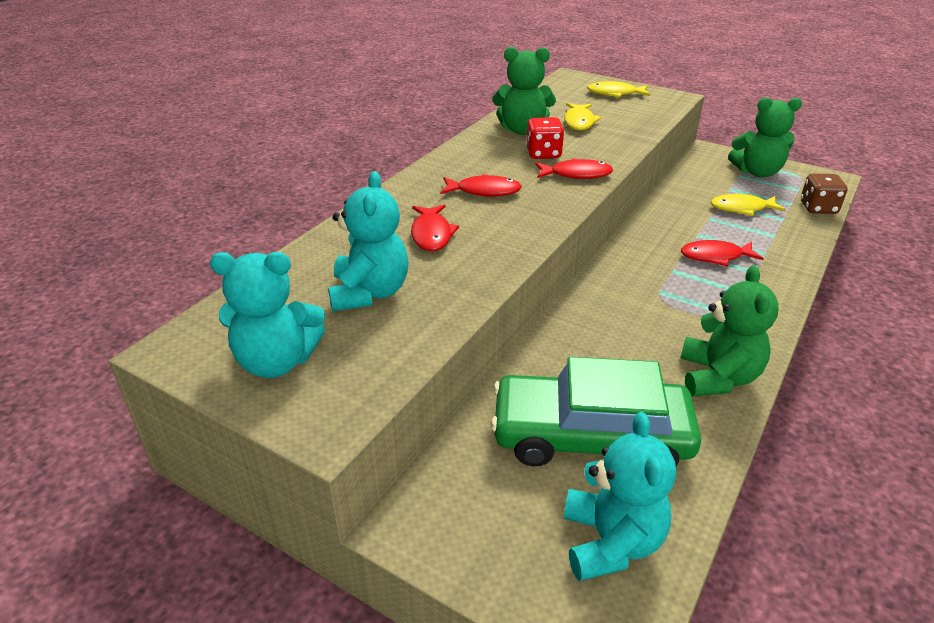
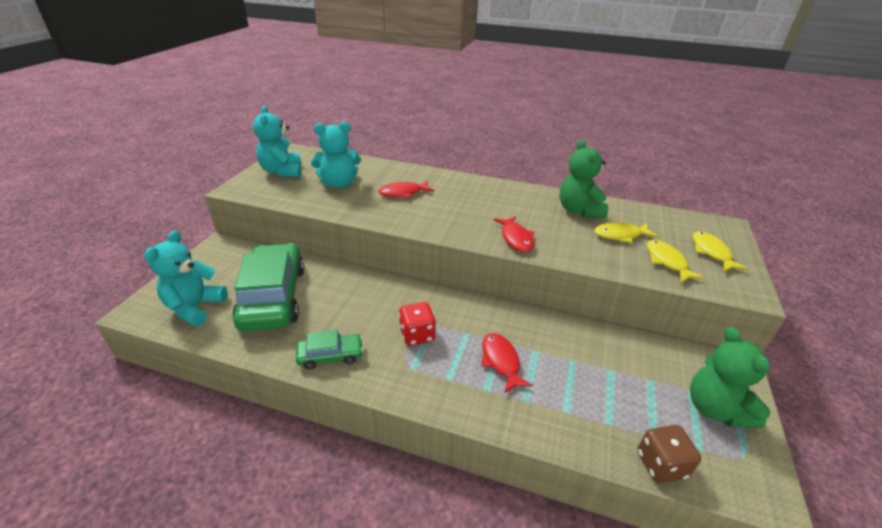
camera: 75 degrees right, 0 degrees up
red fish [440,174,522,196] -> none
red dice [526,117,564,159] -> red dice moved to [399,302,436,346]
turquoise teddy bear [564,412,676,581] -> turquoise teddy bear turned 120 degrees clockwise [144,231,228,326]
green teddy bear [680,265,779,397] -> green car [296,330,363,370]
yellow fish [711,194,786,216] -> yellow fish moved to [647,240,705,283]

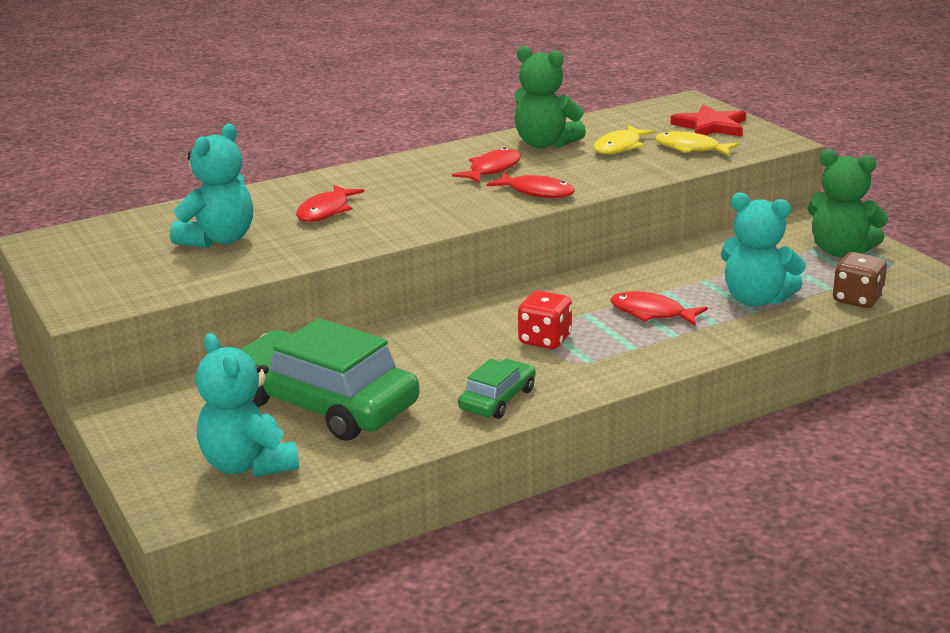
camera: 45 degrees left, 10 degrees down
turquoise teddy bear [253,106,302,177] -> turquoise teddy bear moved to [721,192,806,307]
yellow fish [692,231,749,272] -> red star [670,104,746,136]
none -> red fish [452,147,521,183]

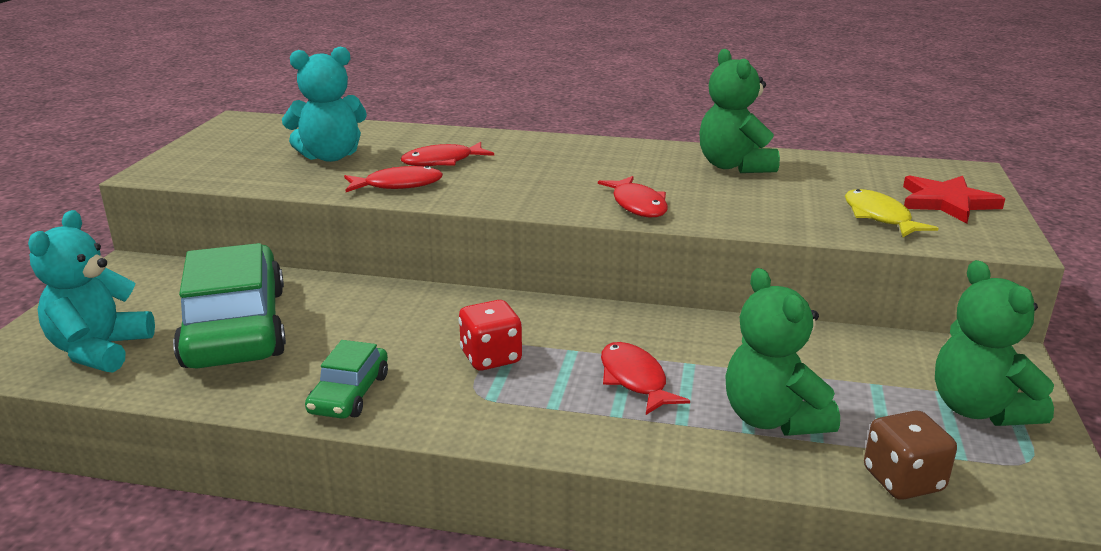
camera: 40 degrees right, 0 degrees up
red fish [452,147,521,183] -> red fish moved to [344,166,443,192]
green car [458,359,536,419] -> green car turned 120 degrees clockwise [305,340,388,419]
yellow fish [593,125,656,154] -> none
turquoise teddy bear [721,192,806,307] -> green teddy bear [725,268,840,436]

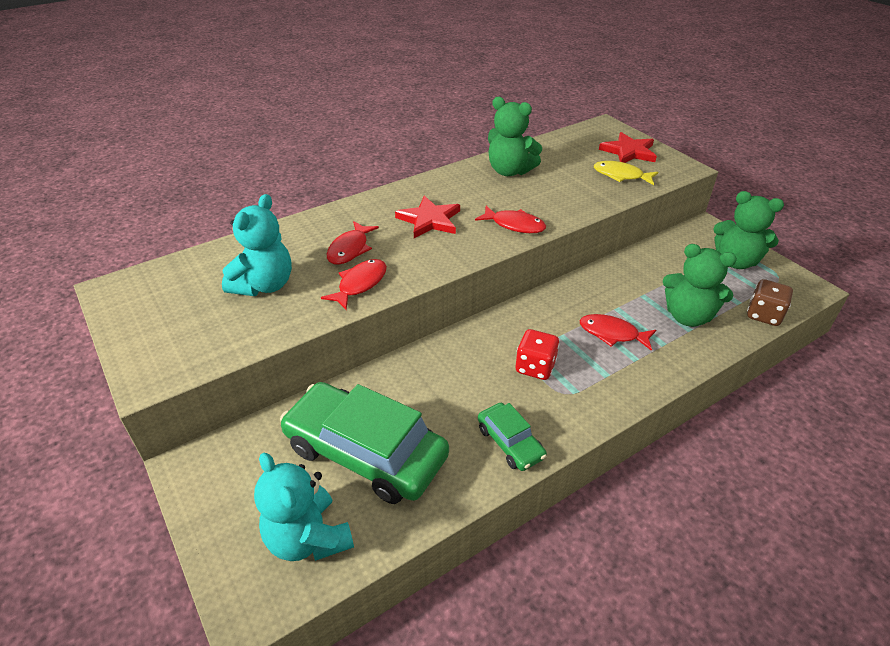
camera: 45 degrees left, 15 degrees up
none -> red star [395,196,460,238]

